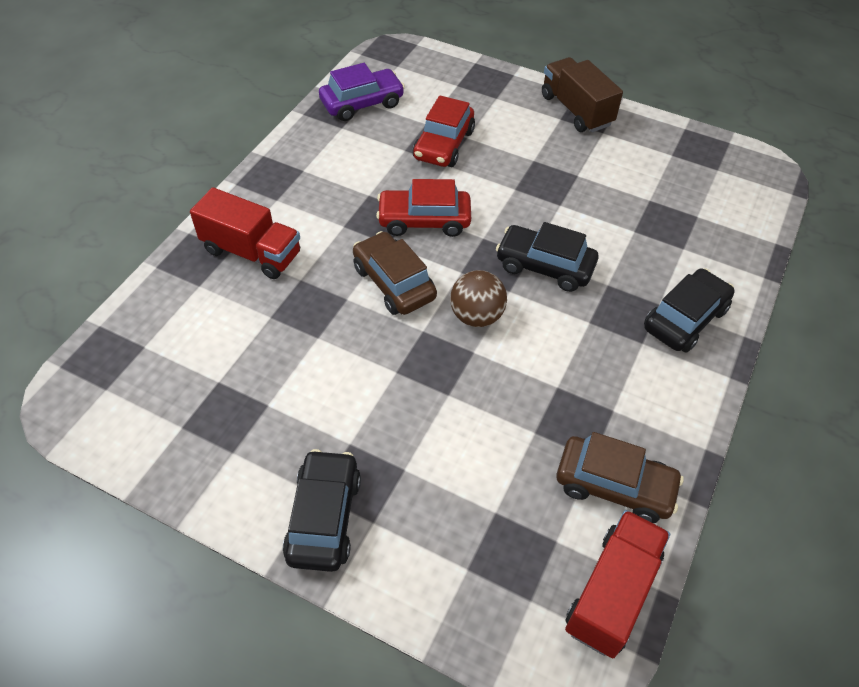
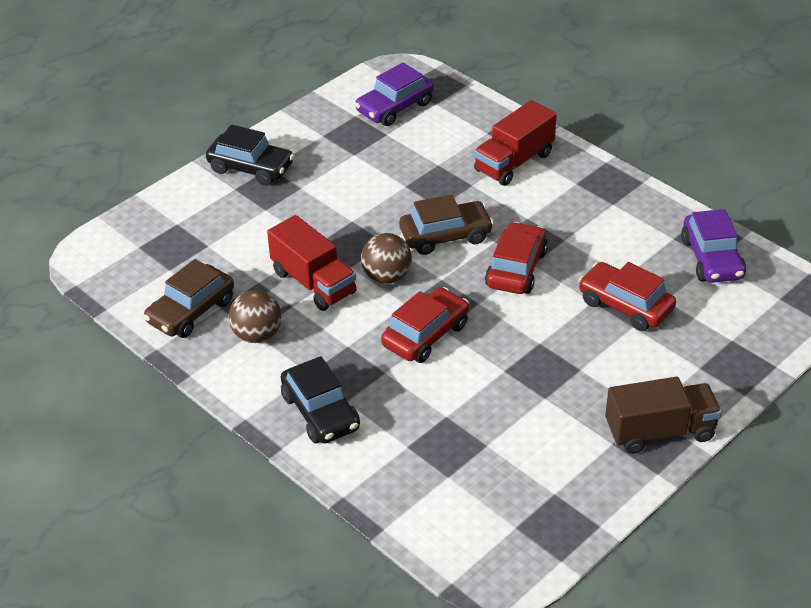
camera: 110 degrees right, 10 degrees down
black car [496,222,598,292] -> red car [381,287,469,363]
red truck [565,510,670,658] -> red truck moved to [267,215,357,311]
none -> brown ball [228,290,282,343]
none -> purple car [355,63,434,126]

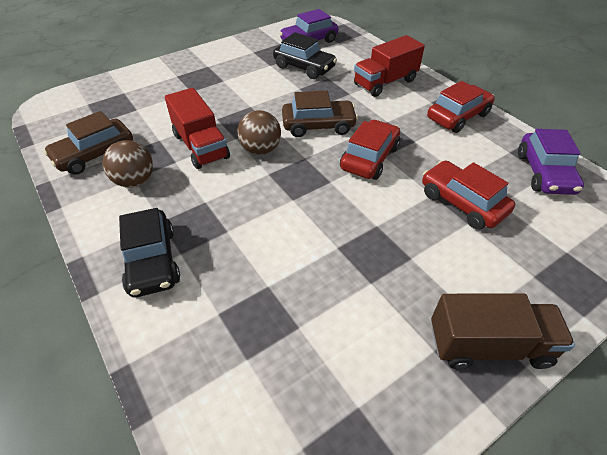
camera: 10 degrees right, 5 degrees up
black car [206,124,294,186] -> black car moved to [273,32,337,79]
red car [381,287,469,363] -> red car moved to [427,81,495,133]

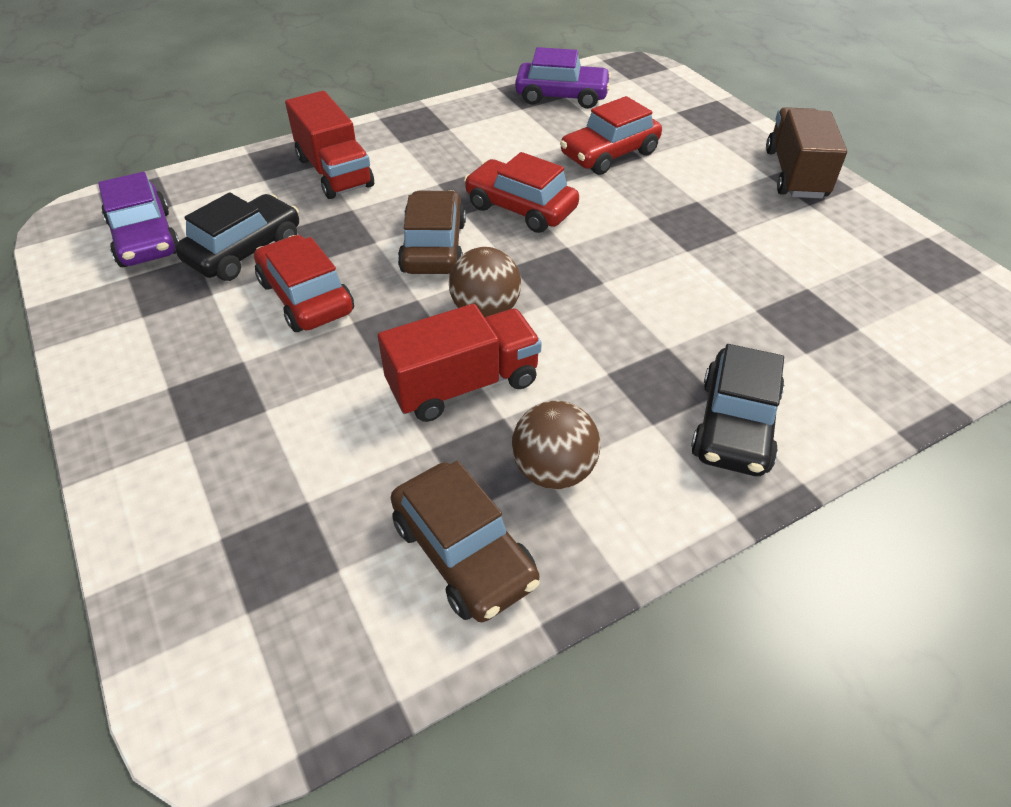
camera: 85 degrees left, 0 degrees up
black car [119,208,180,297] -> black car turned 120 degrees clockwise [691,344,784,476]
red car [427,81,495,133] -> red car moved to [254,235,354,332]

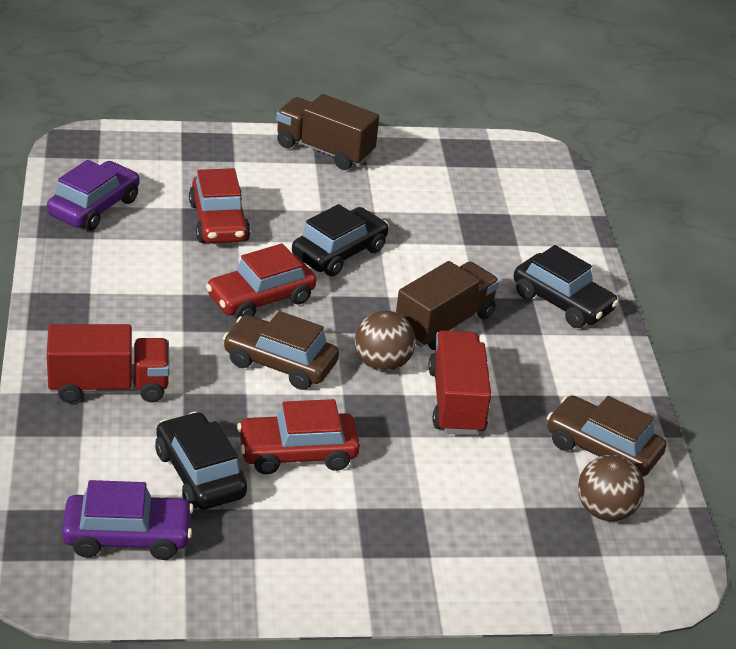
camera: 70 degrees left, 10 degrees down
brown car [391,461,540,622] -> brown car turned 135 degrees counterclockwise [547,395,667,477]
brown ball [512,401,600,489] -> brown ball moved to [578,455,645,521]
none -> black car [292,204,389,277]
none -> brown truck [396,261,500,350]

